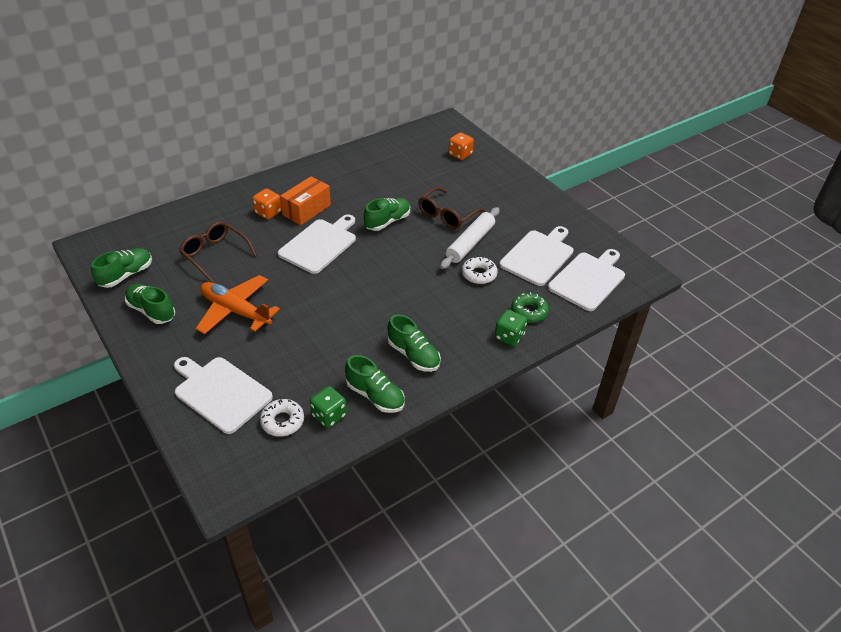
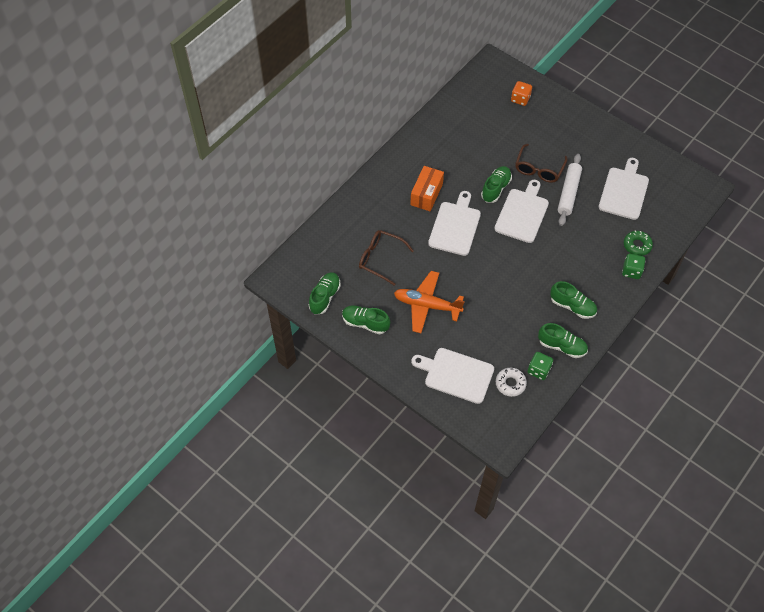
camera: 15 degrees left, 15 degrees up
orange dice [252,189,282,219] -> none
white donut [462,256,498,284] -> none
white cutting board [548,249,625,311] -> white cutting board moved to [494,180,549,243]

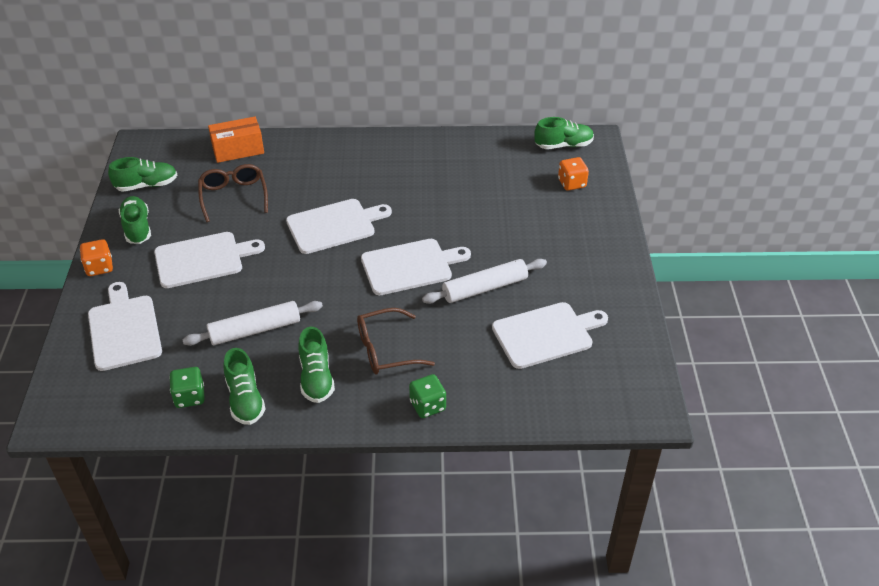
camera: 50 degrees right, 15 degrees down
orange plane [394,271,465,333] -> white cutting board [154,232,265,288]
orange box [410,166,444,211] -> orange box moved to [208,117,264,163]
green shoe [481,166,512,203] -> green shoe moved to [535,117,594,149]
white donut [496,368,527,397] -> none
brown glasses [515,144,567,183] -> brown glasses moved to [357,308,435,374]
green donut [624,231,653,256] -> none
none -> orange dice [80,239,113,276]
none -> white rolling pin [182,301,323,346]

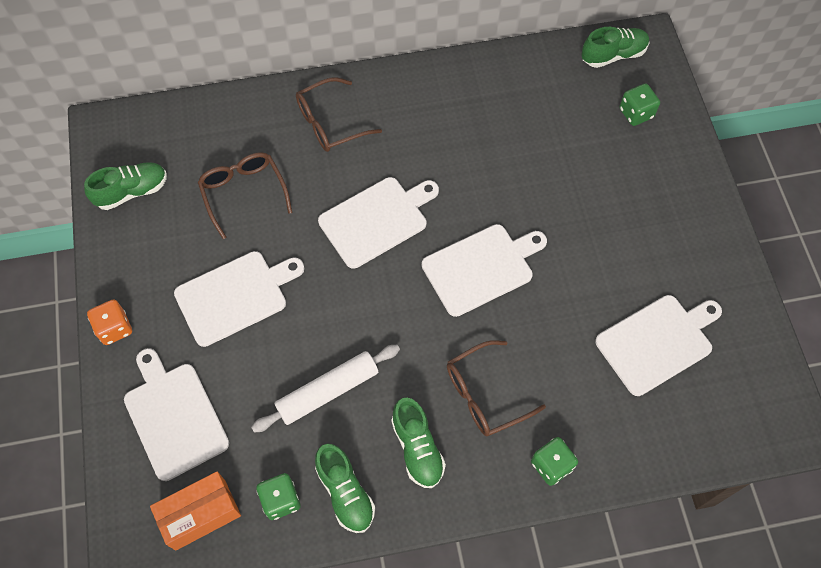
camera: 10 degrees left, 20 degrees up
green shoe [119,196,151,244] -> none
orange box [208,117,264,163] -> orange box moved to [150,471,241,551]
white rolling pin [422,259,547,304] -> none
orange dice [558,157,589,191] -> green dice [619,83,660,126]
none -> brown glasses [296,77,382,152]

